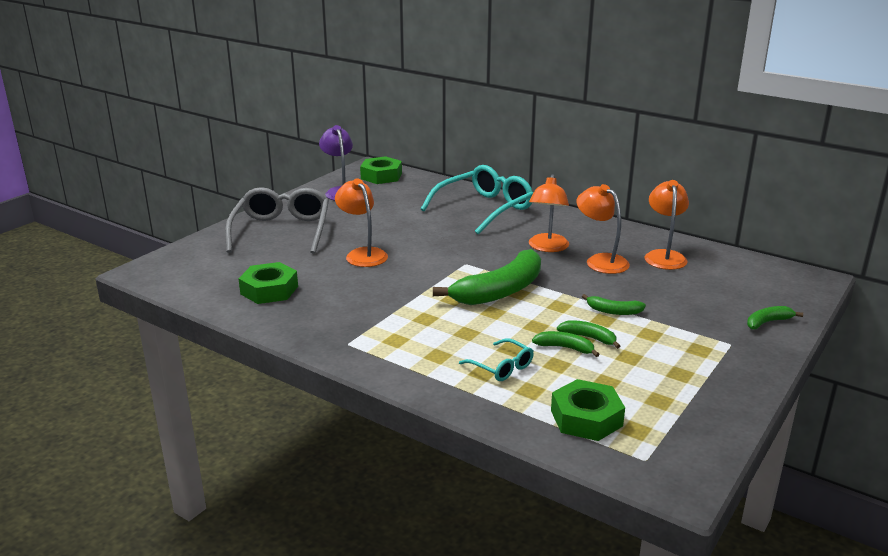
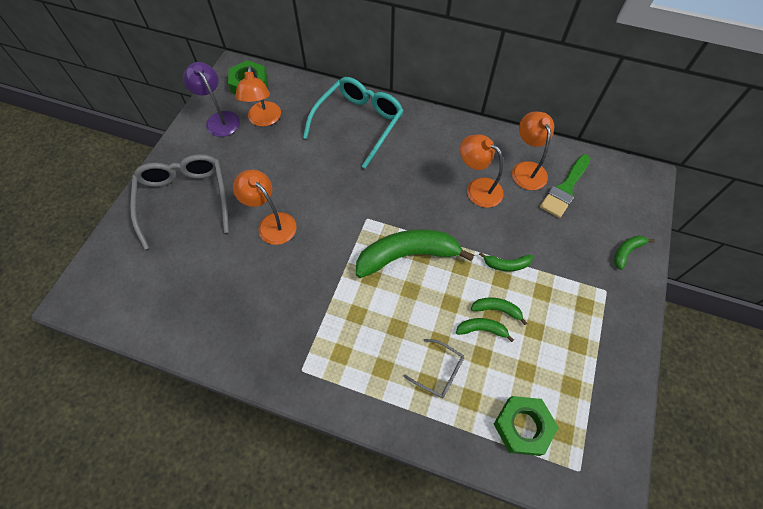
camera: 15 degrees left, 35 degrees up
green nut [238,262,298,304] -> none
green banana [433,249,541,305] -> green banana turned 135 degrees counterclockwise [356,229,474,278]
turquoise glasses [459,338,534,381] -> grey glasses [404,339,464,398]
orange lamp [529,174,569,252] -> orange lamp moved to [235,66,281,126]
none -> green brush [540,155,590,218]

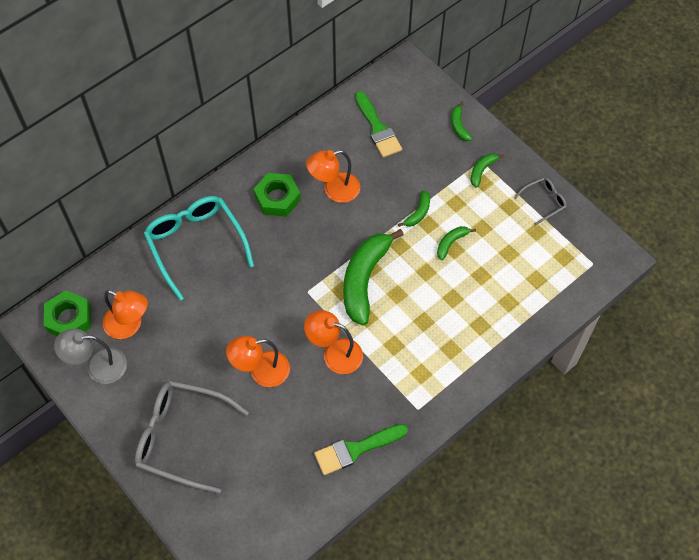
camera: 60 degrees left, 0 degrees up
purple lamp [183,62,240,137] -> grey lamp [54,329,127,384]
grey glasses [404,339,464,398] -> grey glasses moved to [514,178,567,226]
green banana [456,318,514,342] -> green banana moved to [471,154,504,188]
green nut [494,396,559,456] -> green nut moved to [254,173,301,217]
orange lamp [512,112,554,190] -> orange lamp moved to [304,310,363,374]
none -> green brush [314,424,408,475]

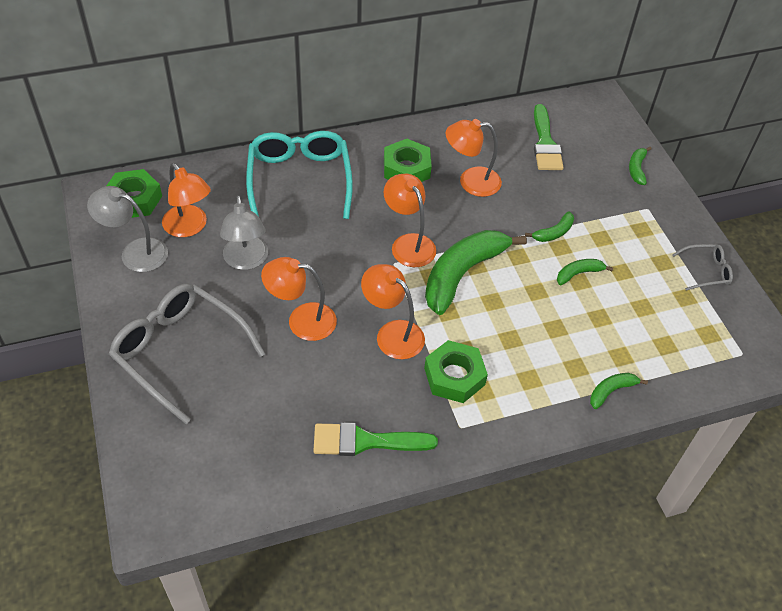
camera: 20 degrees right, 10 degrees down
green banana [471,154,504,188] -> green banana moved to [590,373,648,409]
none -> grey lamp [220,195,268,270]
none -> orange lamp [384,174,436,267]
none -> green nut [424,340,488,403]

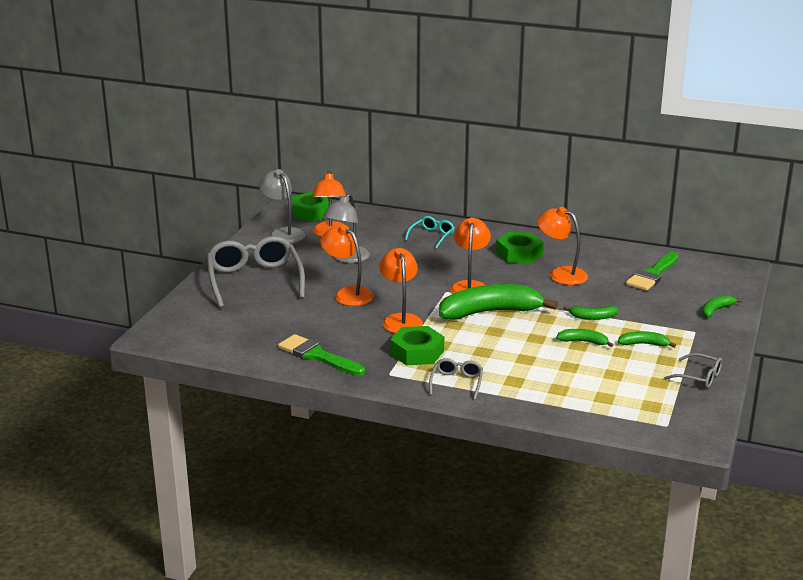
camera: 40 degrees right, 25 degrees down
turquoise glasses [246,131,353,219] -> turquoise glasses [405,216,455,249], size x0.48
green banana [590,373,648,409] -> green banana moved to [618,331,676,348]
none -> grey glasses [429,358,483,400]

